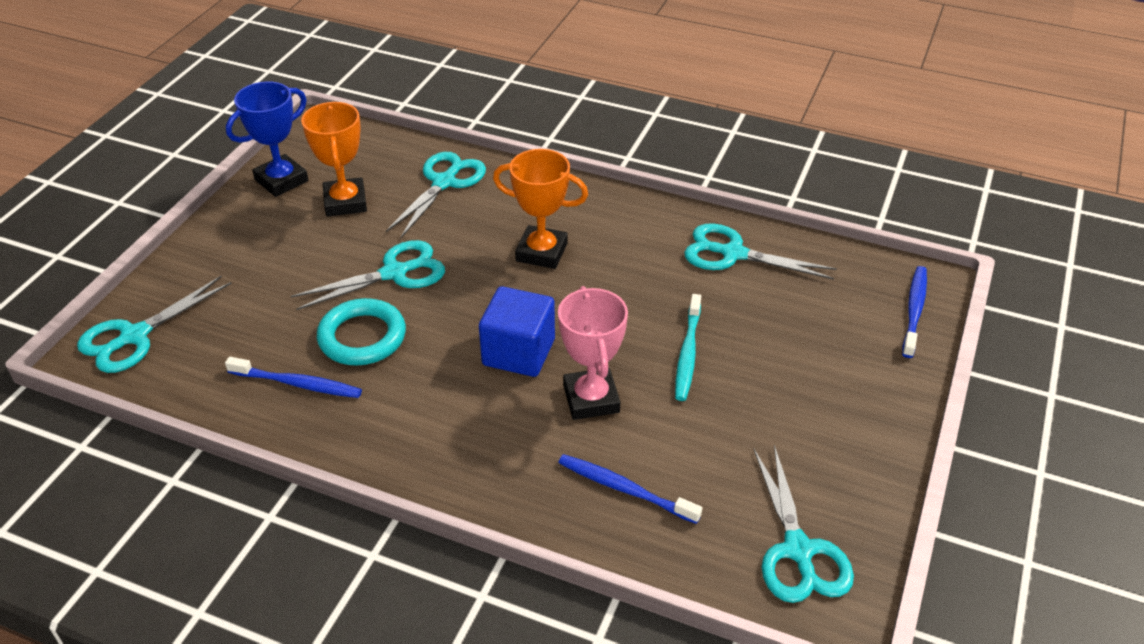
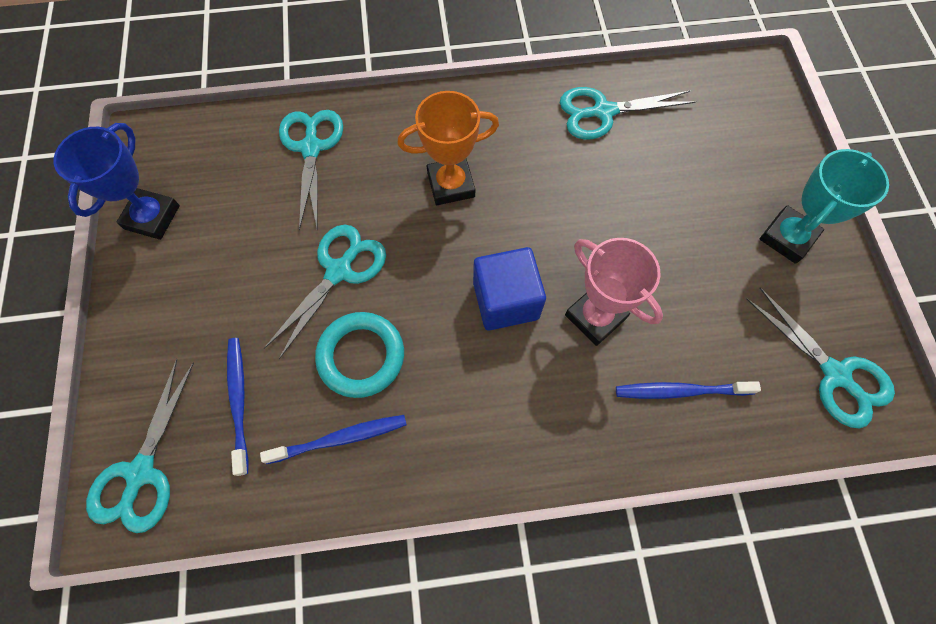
camera: 30 degrees left, 25 degrees up
orange trophy [301,102,367,217] -> none
turquoise toothbrush [675,294,701,401] -> none
blue toothbrush [902,266,927,358] -> blue toothbrush moved to [227,338,248,476]
none -> turquoise trophy [760,149,889,264]

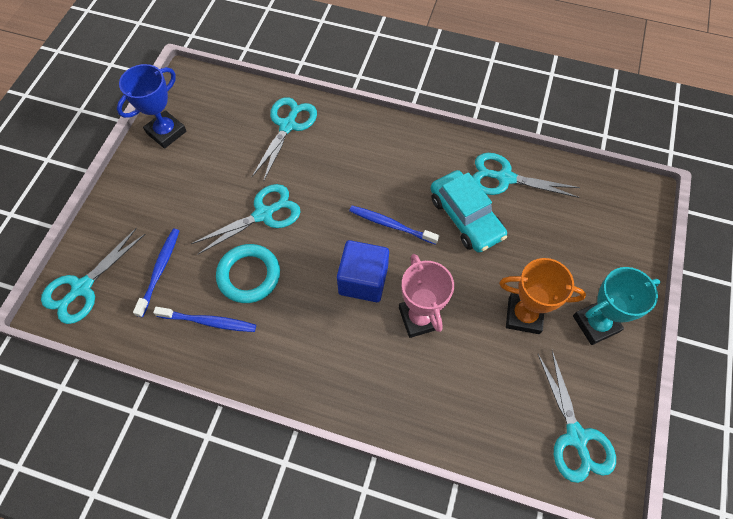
camera: 25 degrees right, 5 degrees down
orange trophy [397,91,499,205] -> orange trophy moved to [499,258,586,334]
blue toothbrush [616,381,761,399] -> blue toothbrush moved to [349,206,439,245]
none -> turquoise car [430,170,507,253]

